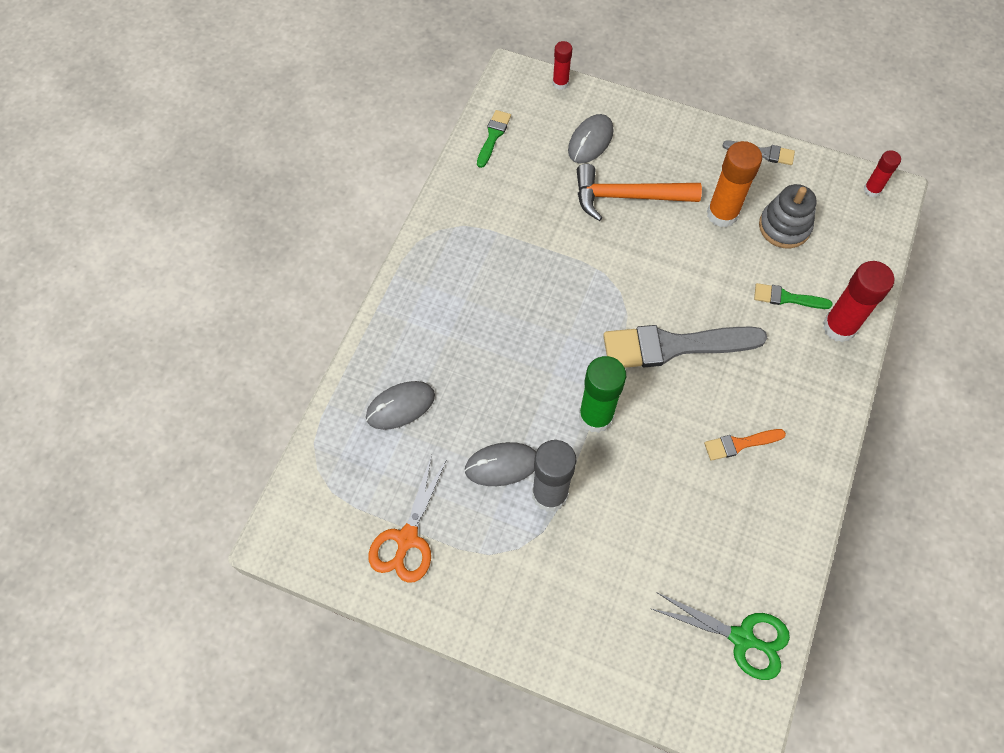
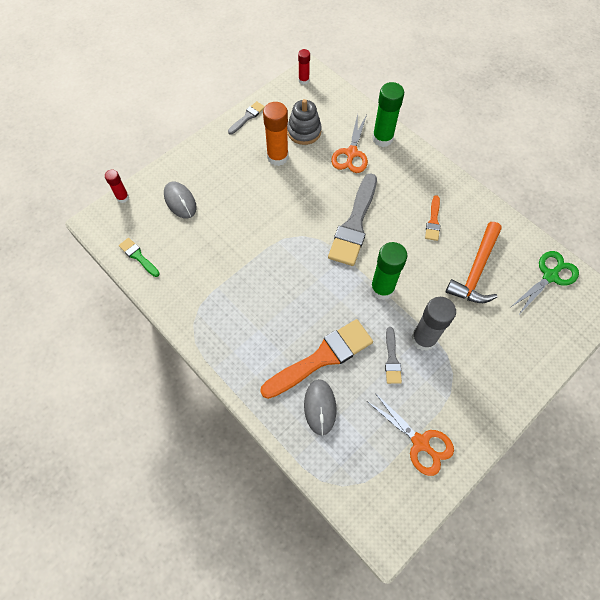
camera: 65 degrees left, 0 degrees up
grey mouse [464,442,536,486] -> grey brush [385,327,402,384]
orange hammer [577,164,702,221] -> orange hammer moved to [446,222,502,303]
green brush [754,283,832,309] -> orange scissors [331,114,368,173]
red glue stick [823,261,894,342] -> green glue stick [372,82,404,147]
none -> orange brush [260,319,373,399]

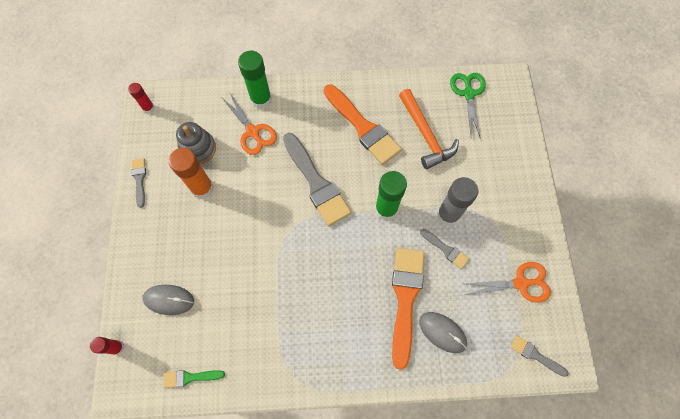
camera: 50 degrees left, 5 degrees up
orange brush [425,195,441,241] -> orange brush [324,84,402,165], size x2.07
none -> grey brush [510,336,569,377]

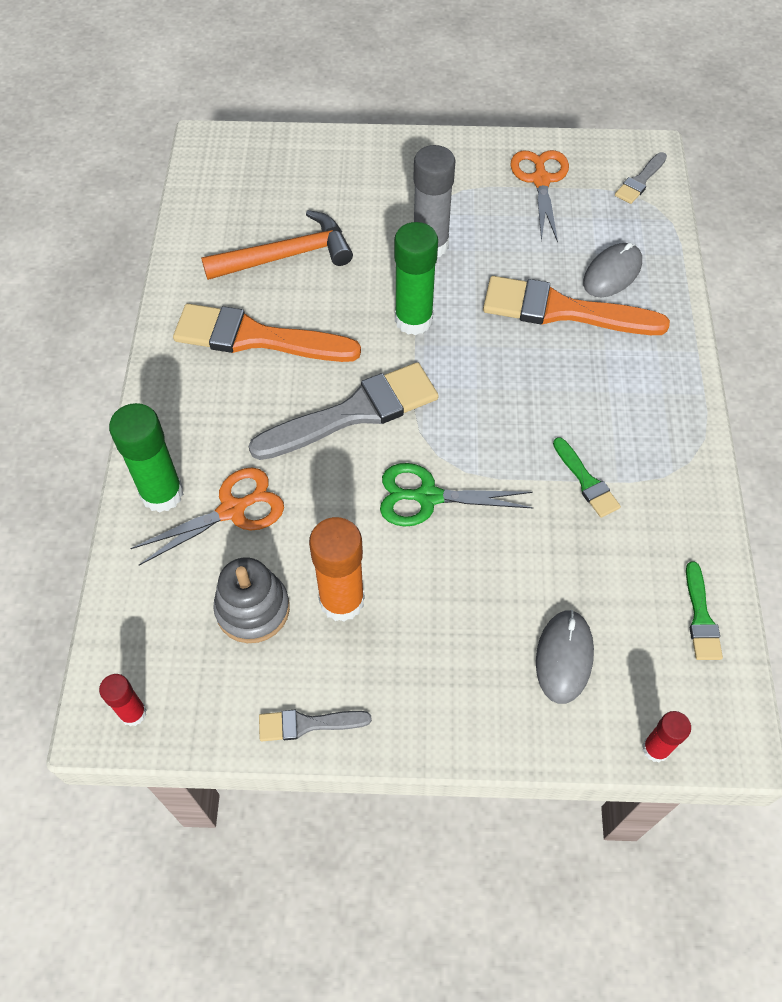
camera: 85 degrees left, 10 degrees down
orange brush [324,84,402,165] -> orange brush turned 135 degrees counterclockwise [173,304,361,362]
grey brush [420,229,469,269] -> none
green scissors [450,73,486,139] -> green scissors moved to [380,463,533,527]
none -> green brush [553,437,621,518]

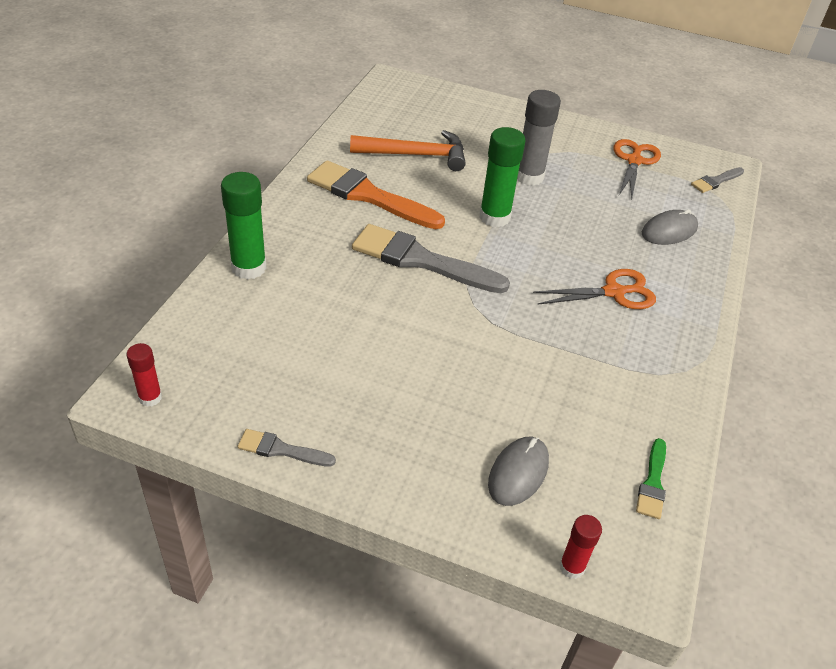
camera: 15 degrees right, 15 degrees down
orange scissors [130,467,284,566] -> orange scissors moved to [533,269,656,309]
grey stacking toy [213,557,290,643] -> none
grey brush [248,362,439,460] -> grey brush turned 150 degrees counterclockwise [352,224,510,293]
orange glue stick [309,517,365,622] -> none
green scissors [380,463,533,527] -> none
orange brush [483,276,670,335] -> none
green brush [553,437,621,518] -> none

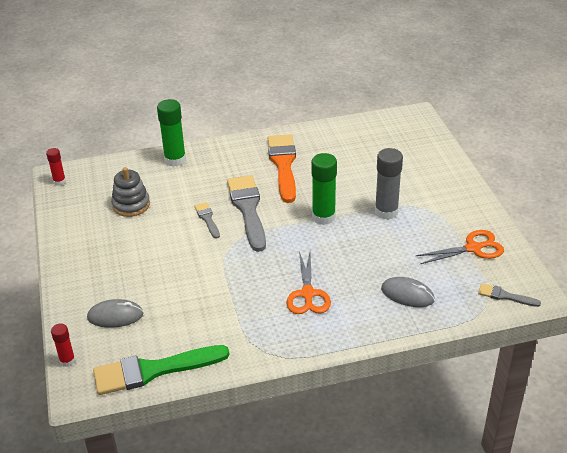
camera: 60 degrees right, 5 degrees down
grey brush [238,429,336,467] -> grey brush moved to [195,202,220,239]
orange hammer [350,130,466,171] -> none
orange scissors [533,269,656,309] -> orange scissors turned 45 degrees clockwise [286,251,331,314]
green brush [636,438,666,519] -> green brush [93,345,230,395], size x2.07
none -> grey stacking toy [111,167,150,217]

